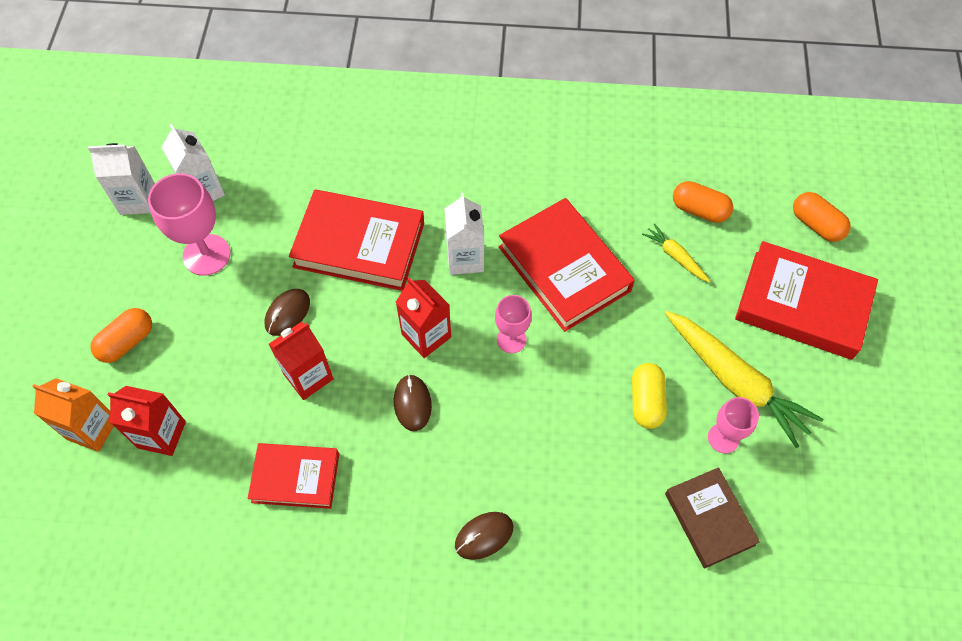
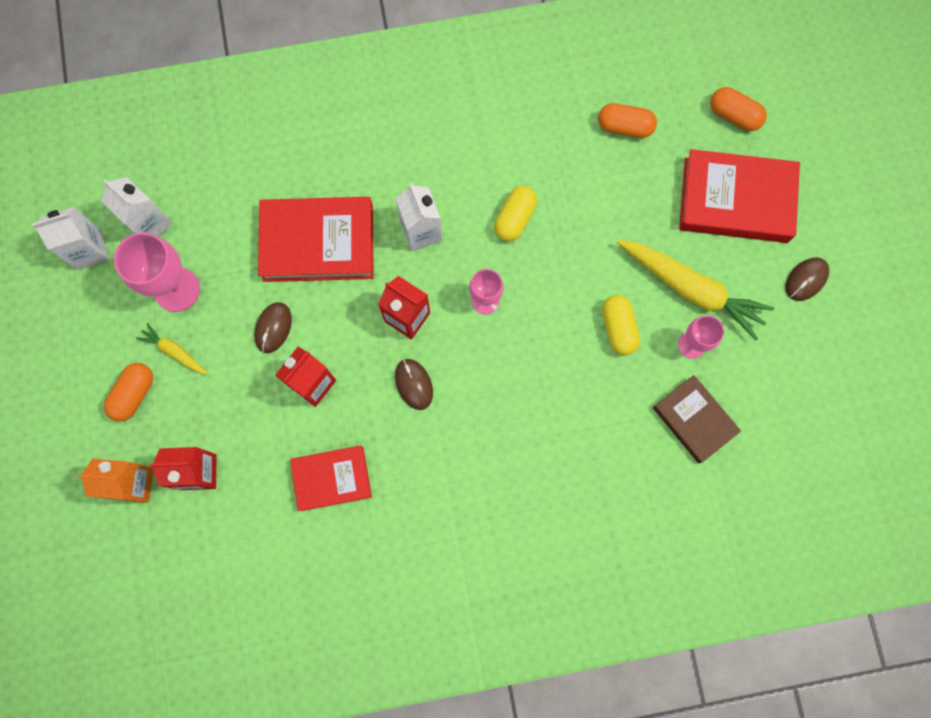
camera: 15 degrees left, 15 degrees up
brown mouse [455,512,513,560] -> brown mouse moved to [785,257,829,301]
red book [499,198,635,332] -> yellow capsule [494,186,537,242]
yellow carrot [642,223,710,282] -> yellow carrot moved to [136,323,208,375]

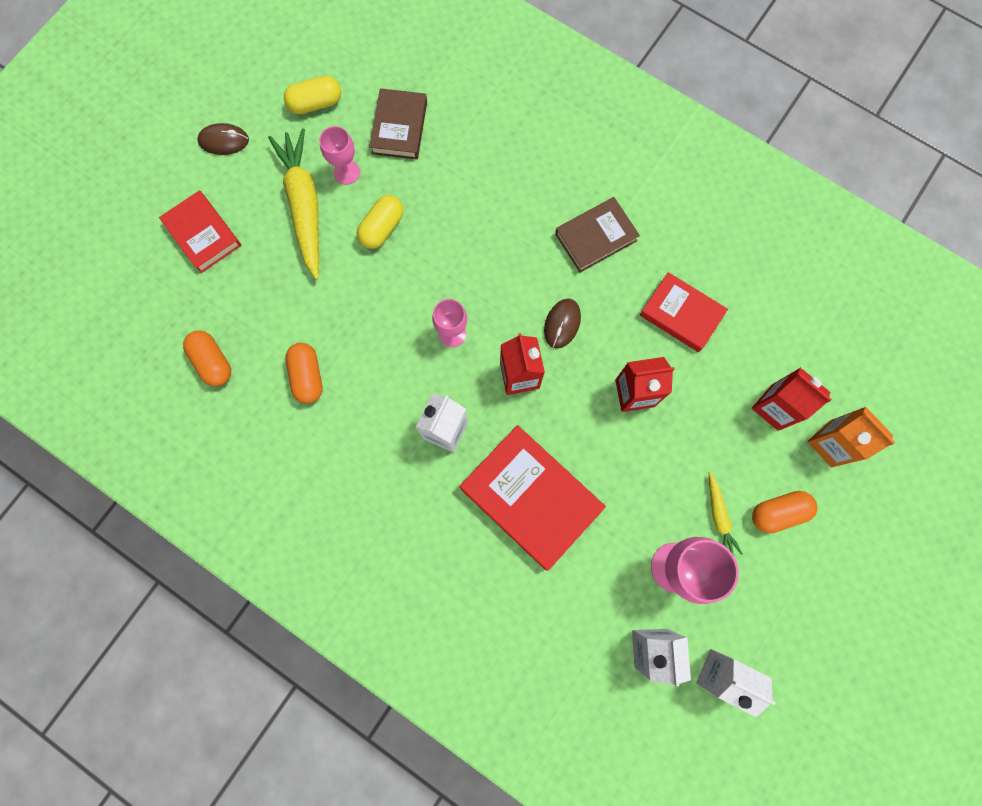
camera: 135 degrees left, 0 degrees up
brown mouse [254,302,292,353] -> none
yellow capsule [494,186,537,242] -> yellow capsule moved to [284,76,341,114]
red book [679,149,800,243] -> red book [159,190,241,273], size x0.62
orange capsule [710,87,767,131] -> orange capsule moved to [286,343,322,404]
none -> brown book [555,197,640,273]

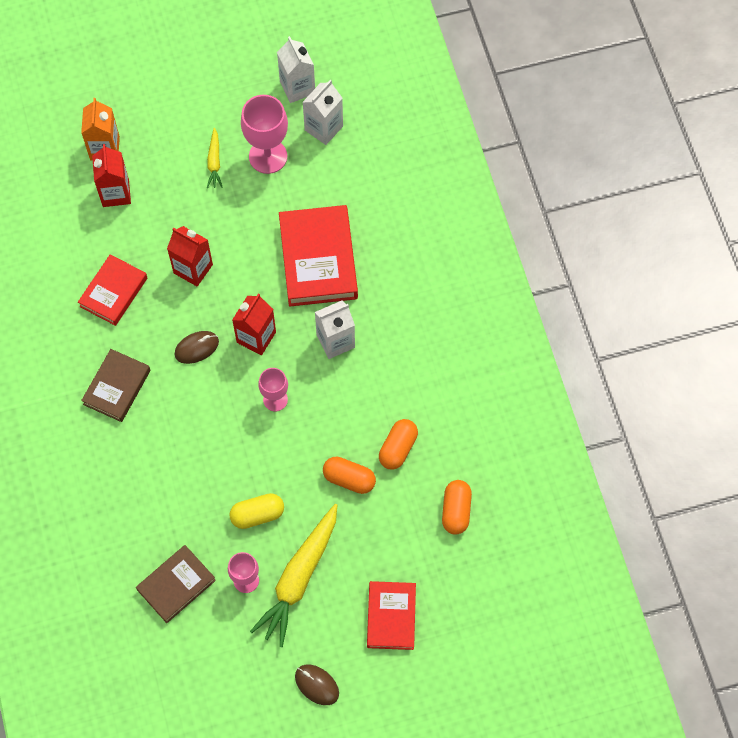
camera: 140 degrees left, 10 degrees down
yellow capsule [284,76,341,114] -> none
brown book [555,197,640,273] -> brown book turned 75 degrees counterclockwise [81,349,151,422]
red book [640,272,728,352] -> red book turned 45 degrees clockwise [78,254,147,326]
yellow carrot [709,472,742,555] -> yellow carrot turned 150 degrees clockwise [207,128,222,188]
orange capsule [752,491,818,533] -> orange capsule moved to [323,457,376,494]

